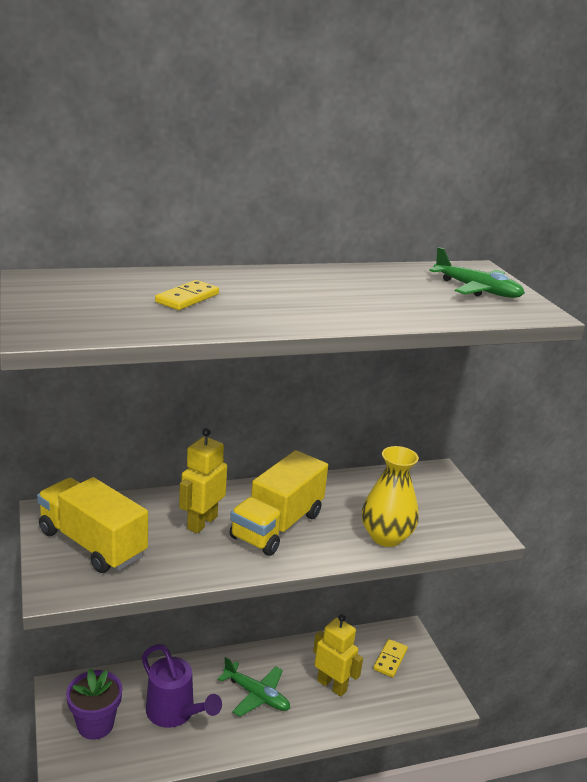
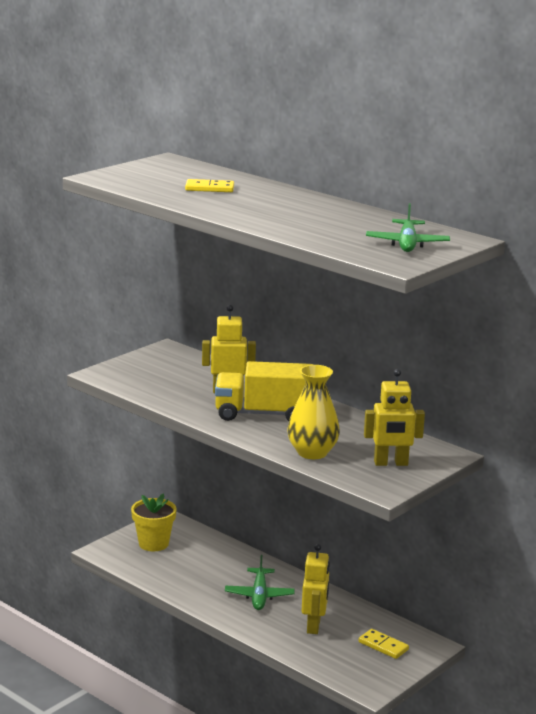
camera: 60 degrees right, 5 degrees down
yellow truck [37,477,148,573] -> none
purple flower pot [66,668,122,740] -> yellow flower pot [131,493,177,551]
purple watering can [142,644,222,728] -> none
yellow domino [373,639,408,677] -> yellow domino turned 45 degrees clockwise [359,629,409,659]
none -> yellow robot [364,369,425,466]

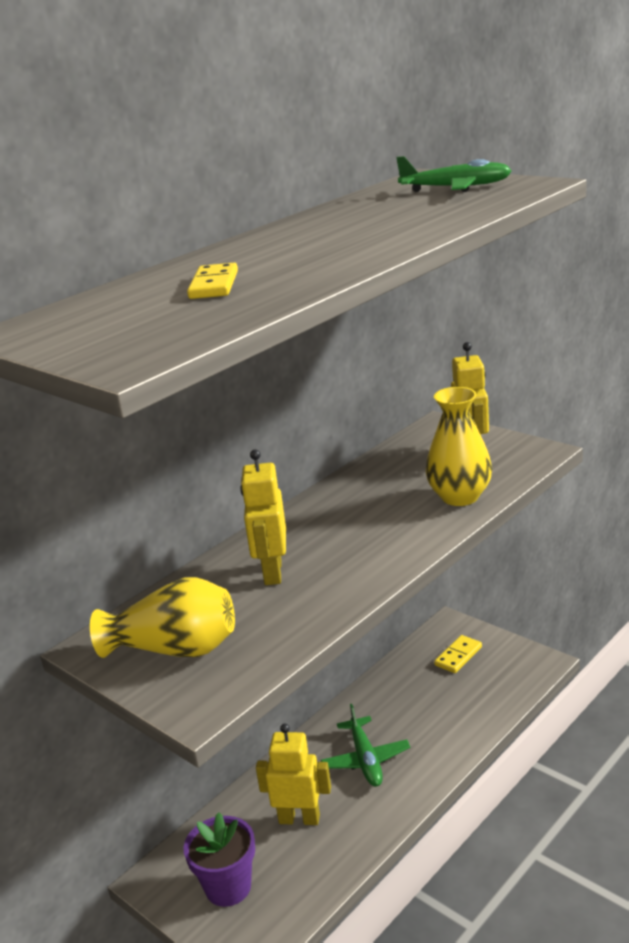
camera: 85 degrees left, 5 degrees up
yellow flower pot [131,493,177,551] -> purple flower pot [184,812,255,907]
yellow truck [215,361,313,421] -> none
green plane [225,555,295,610] -> green plane turned 75 degrees clockwise [321,704,410,787]
yellow robot [302,544,330,634] -> yellow robot moved to [256,724,331,825]
none -> yellow vase [90,577,235,658]

